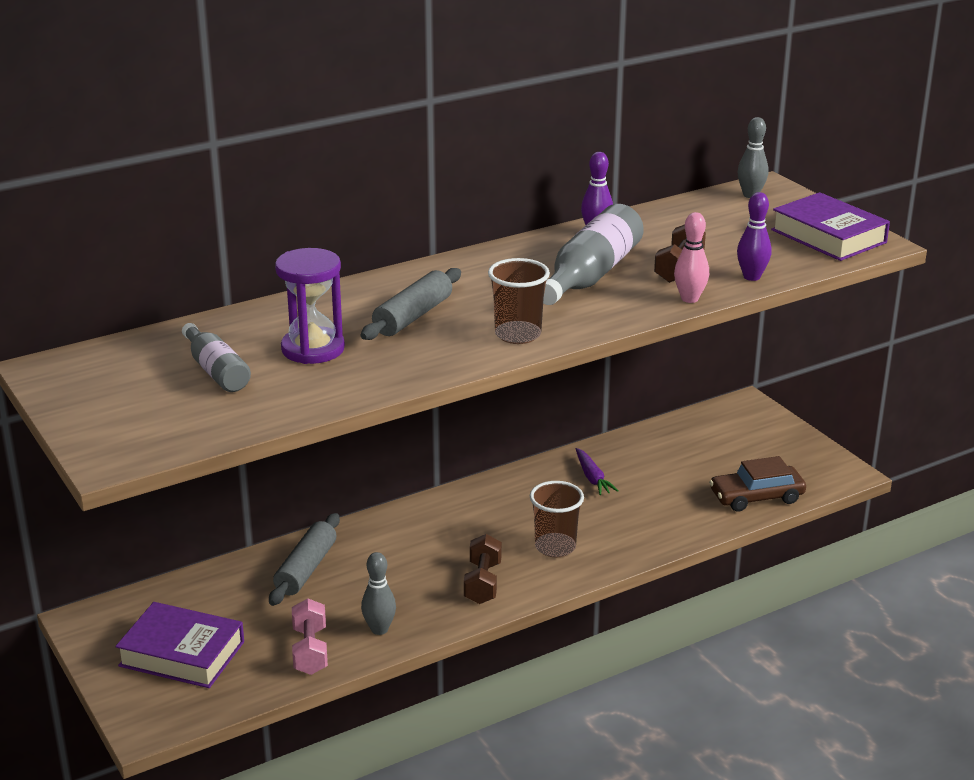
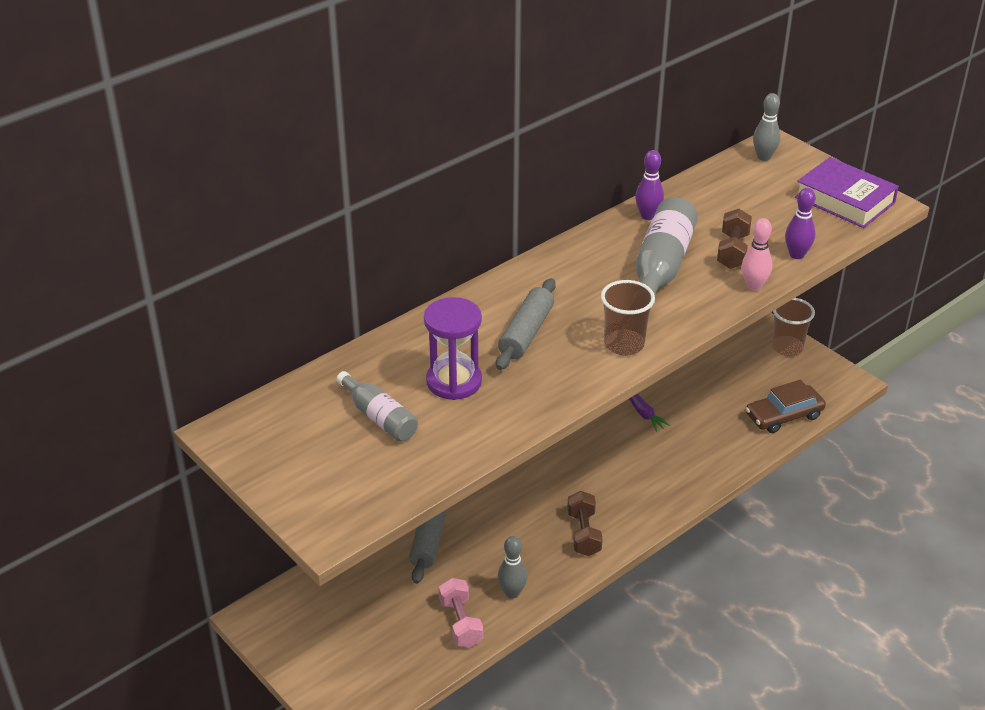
camera: 10 degrees left, 10 degrees up
purple book [115,602,244,688] -> none
brown cup [530,481,584,558] -> brown cup moved to [772,298,815,356]

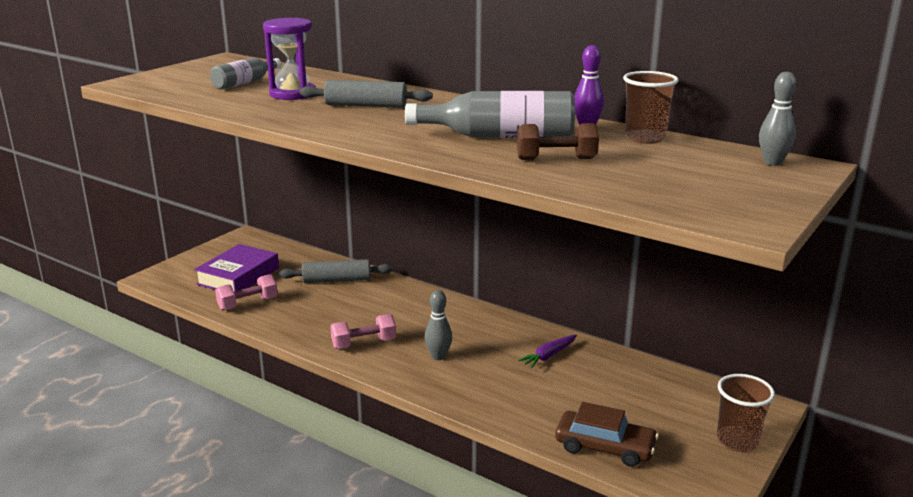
camera: 75 degrees right, 15 degrees down
grey bowling pin [498,536,527,599] -> grey bowling pin moved to [425,290,452,360]
brown dumbbell [567,491,603,556] -> pink dumbbell [330,314,396,349]
brown cup [601,280,655,355] -> brown cup moved to [623,71,679,144]
pink bowling pin [742,218,772,291] -> none
brown car [746,379,826,433] -> brown car turned 150 degrees clockwise [555,402,659,467]
purple bowling pin [785,188,815,259] -> none
purple book [795,157,899,228] -> purple book moved to [194,244,279,291]

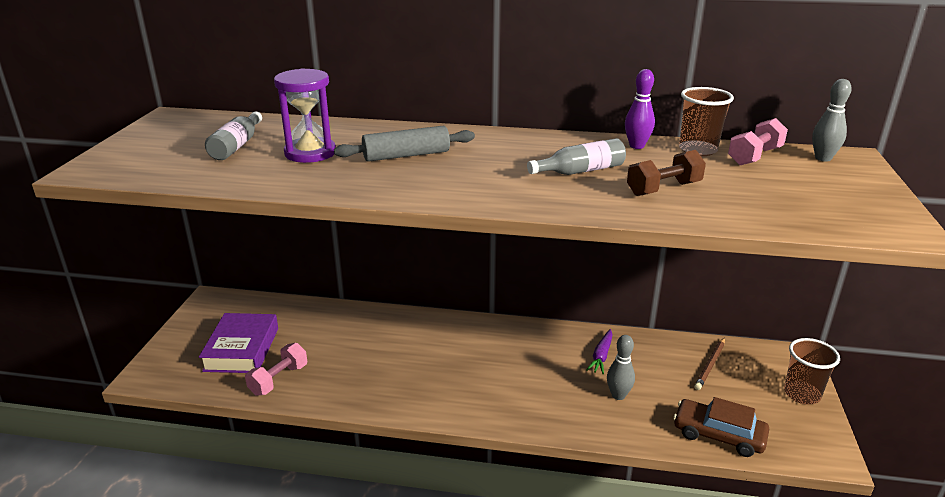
camera: 25 degrees left, 5 degrees up
grey rolling pin [279,259,392,283] -> none
pink dumbbell [330,314,396,349] -> pink dumbbell moved to [728,118,788,165]
grey bottle [405,91,575,138] -> grey bottle [527,138,626,175], size x0.61
grey bowling pin [425,290,452,360] -> grey bowling pin moved to [607,335,635,400]
brown car [555,402,659,467] -> brown car turned 150 degrees counterclockwise [673,397,769,457]
none -> brown pencil [694,338,725,390]

